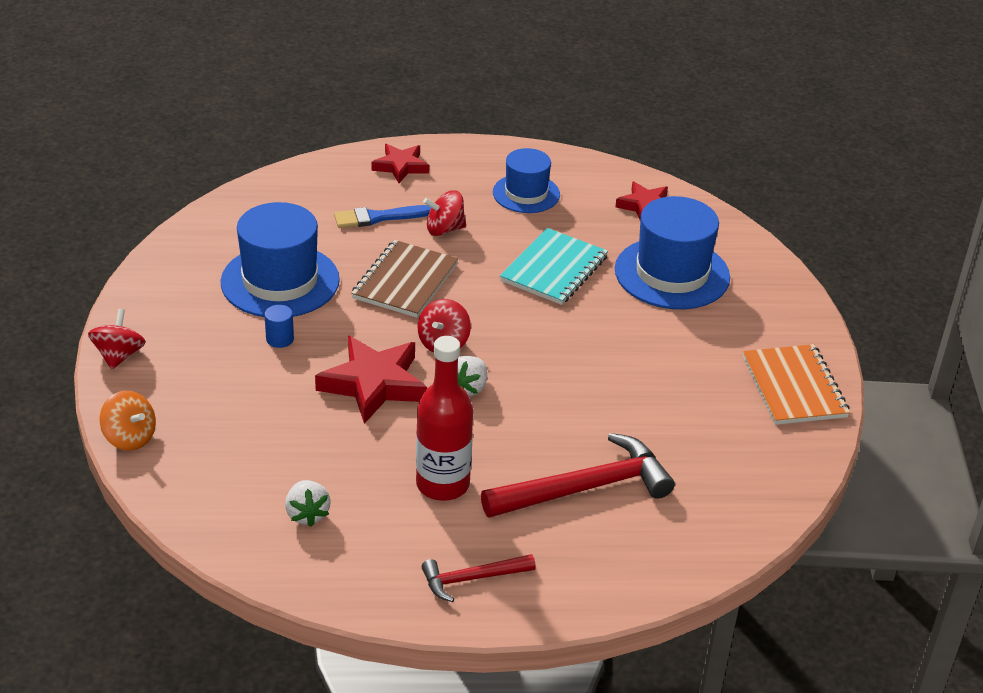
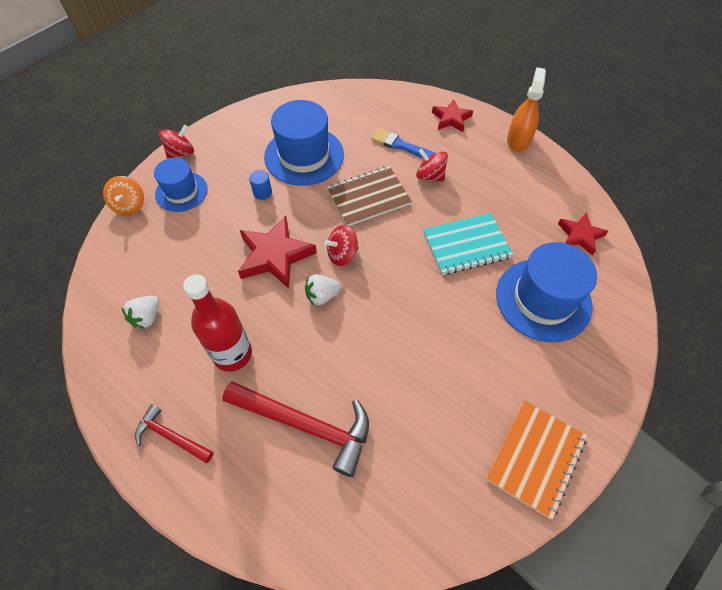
camera: 45 degrees right, 20 degrees up
blue hat [493,148,560,213] -> blue hat moved to [154,158,208,212]
none -> orange spray bottle [507,67,546,152]

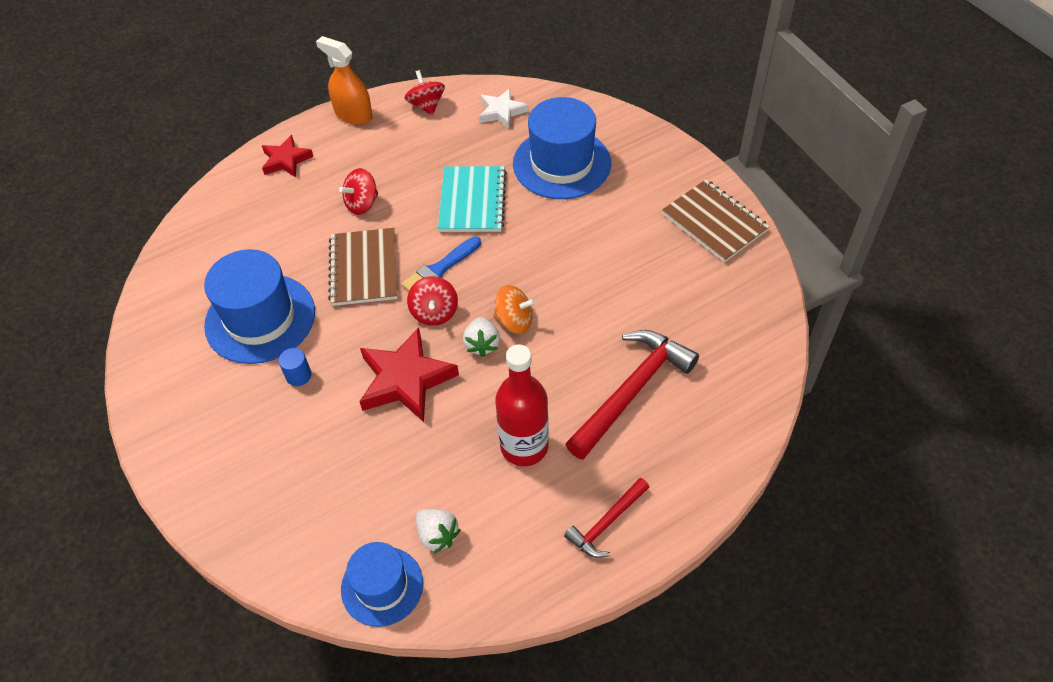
camera: 70 degrees left, 5 degrees down
orange spinning top [103,176,144,215] -> orange spinning top moved to [493,285,536,334]
blue hat [154,158,208,212] -> blue hat moved to [341,542,423,627]
red spinning top [159,125,194,159] -> red spinning top moved to [405,70,445,115]
blue brush [371,128,435,159] -> blue brush moved to [402,236,481,291]
orange notebook [486,401,587,519] -> brown notebook [662,179,770,263]
red star [558,212,608,255] -> white star [479,88,528,129]

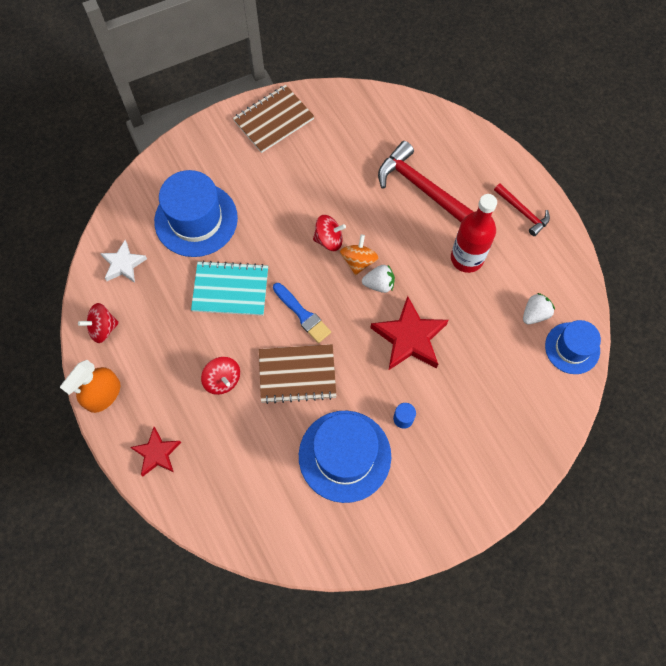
camera: 90 degrees left, 15 degrees up
red spinning top [407,276,458,326] -> red spinning top moved to [313,215,346,251]

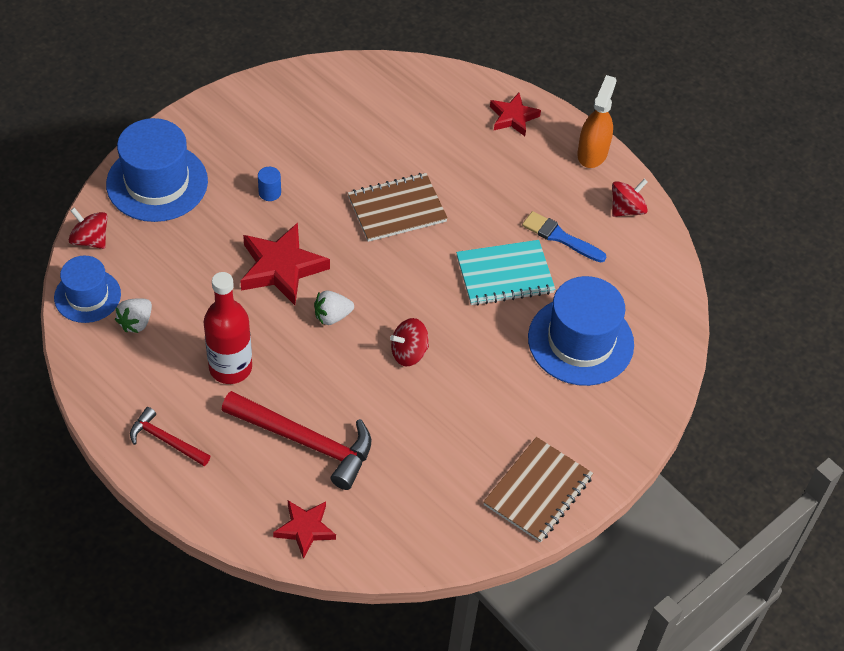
camera: 160 degrees right, 15 degrees down
white star [100,240,147,283] -> none
red spinning top [201,357,240,395] -> red spinning top moved to [69,208,108,249]
blue brush [273,283,331,343] -> blue brush moved to [522,211,606,262]
blue hat [299,411,391,503] -> blue hat moved to [106,118,208,222]
orange spinning top [340,234,378,275] -> none
none -> red star [273,500,336,559]

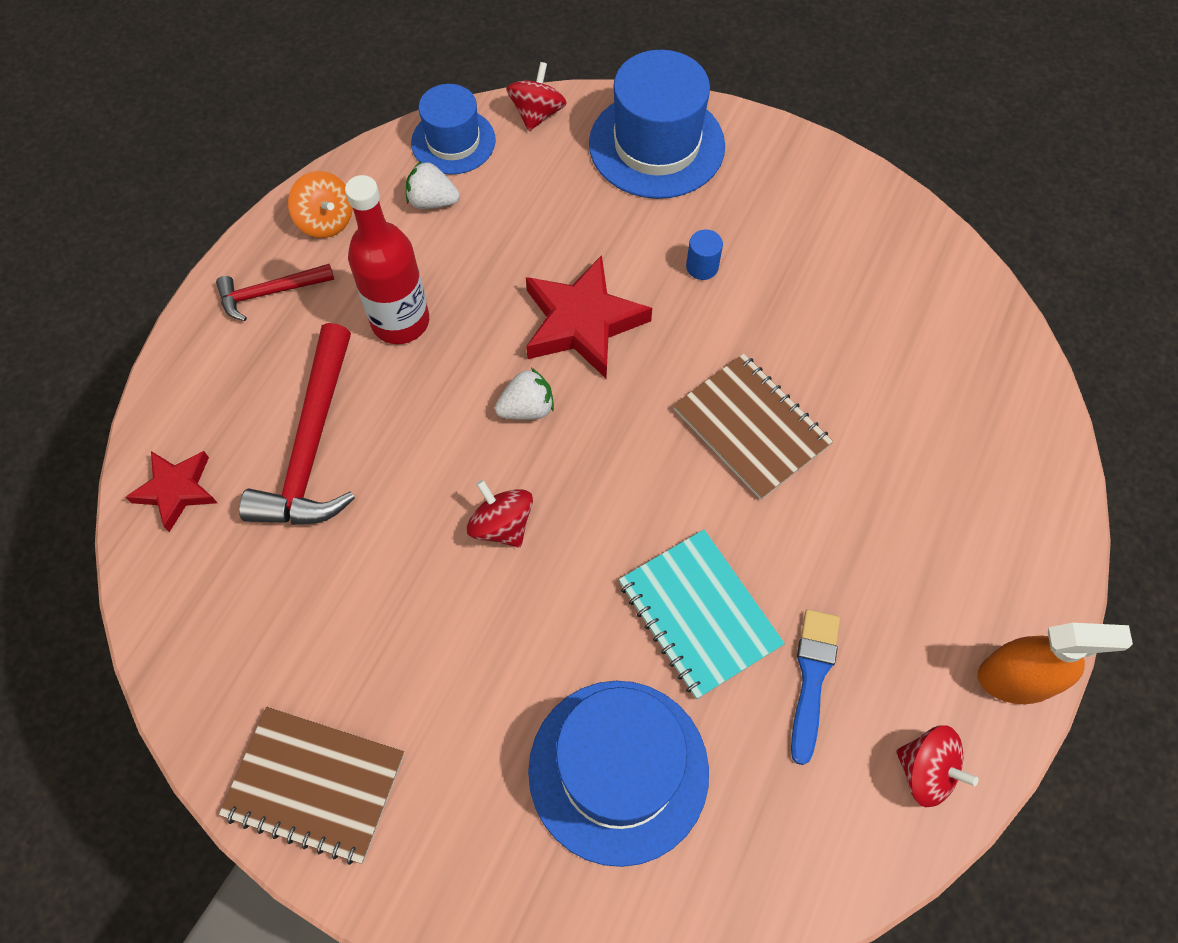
camera: 75 degrees right, 10 degrees up
red hammer [130,407,210,466] -> red hammer turned 120 degrees counterclockwise [216,264,334,321]
white strawberry [314,290,354,325] -> white strawberry turned 105 degrees clockwise [495,368,554,420]
red star [490,93,541,136] -> none
none -> orange spinning top [288,171,353,238]

